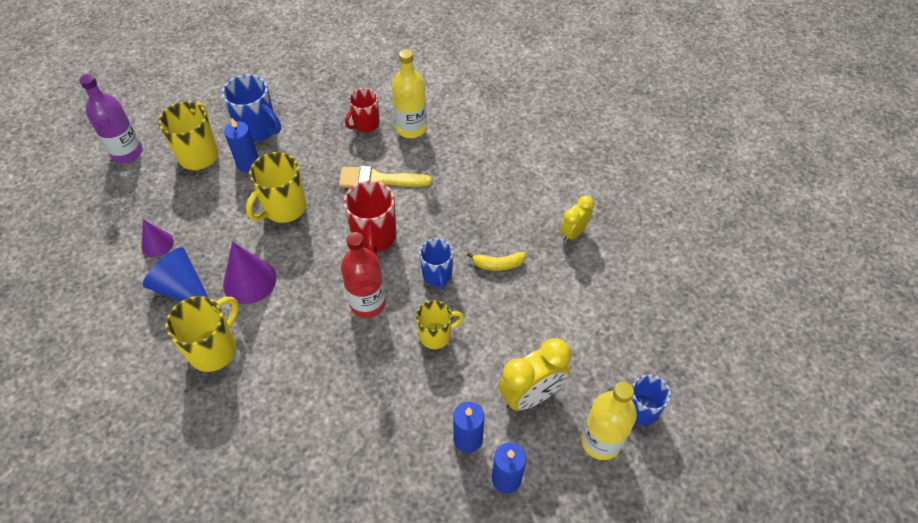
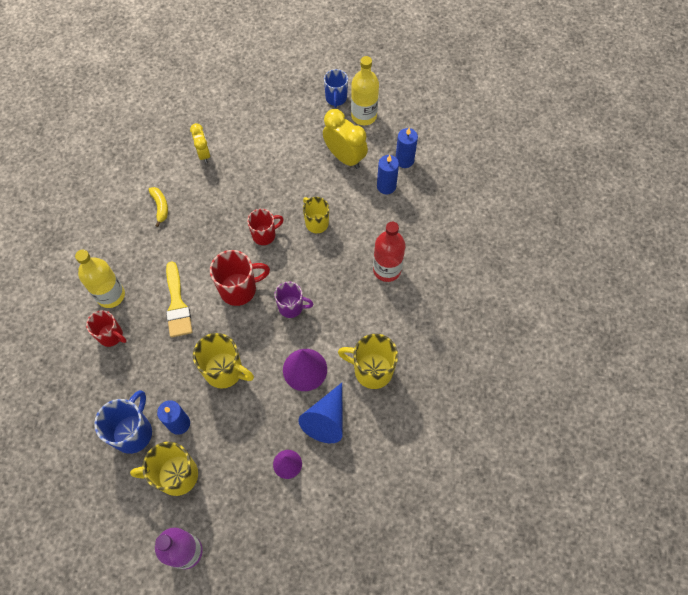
camera: 105 degrees left, 10 degrees up
red bottle [341,232,386,318] -> red bottle moved to [373,222,405,282]
blue mug [419,238,453,290] -> red mug [247,209,284,245]
yellow banana [467,252,526,271] -> yellow banana moved to [149,187,168,227]
yellow clock [560,196,594,242] -> yellow clock turned 135 degrees counterclockwise [190,123,210,163]
none -> purple mug [274,282,313,318]

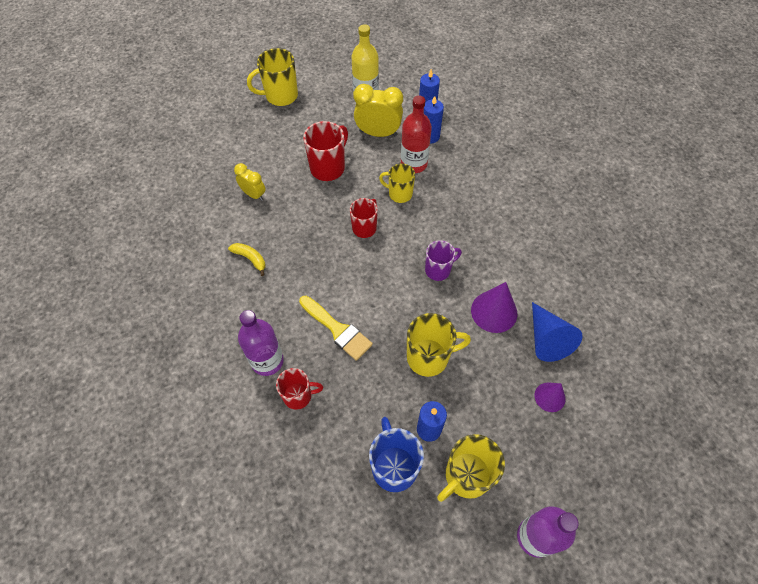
camera: 35 degrees left, 5 degrees down
yellow bottle [75,250,125,308] -> purple bottle [238,310,284,376]
red mug [210,250,270,306] -> red mug moved to [303,121,348,181]
blue mug [324,69,348,108] -> none
yellow mug [338,334,398,389] -> yellow mug moved to [247,48,298,106]
red bottle [373,222,405,282] -> red bottle moved to [401,95,432,173]

